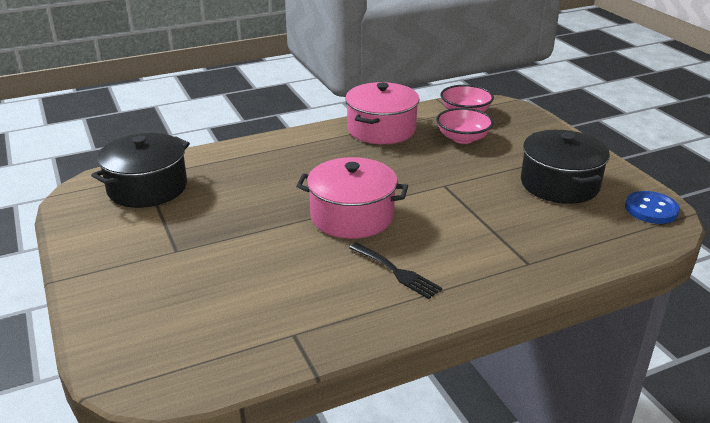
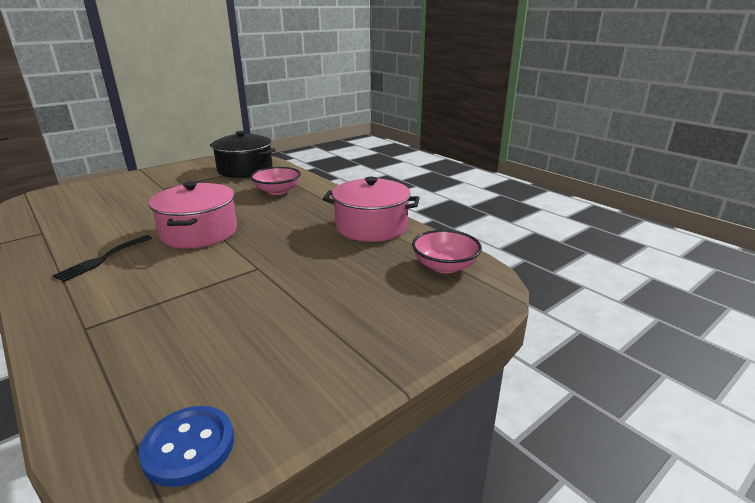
camera: 75 degrees right, 5 degrees down
pink bowl [436,108,493,144] -> pink bowl moved to [251,167,301,195]
black pot [521,130,610,204] -> none

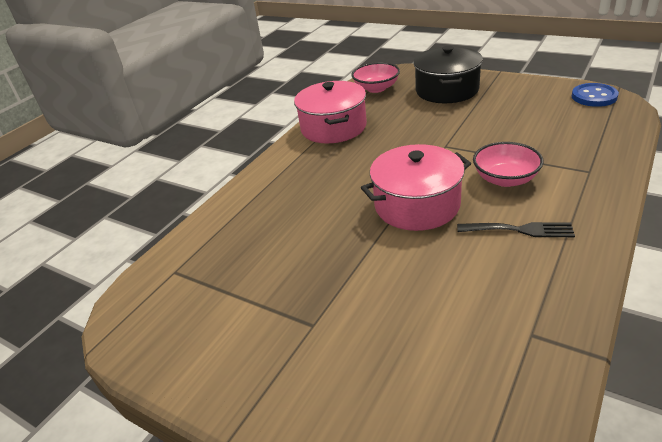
camera: 105 degrees left, 10 degrees up
black pot [210,131,276,178] -> black pot moved to [413,46,483,103]
pink bowl [251,167,301,195] -> pink bowl moved to [473,142,544,187]

